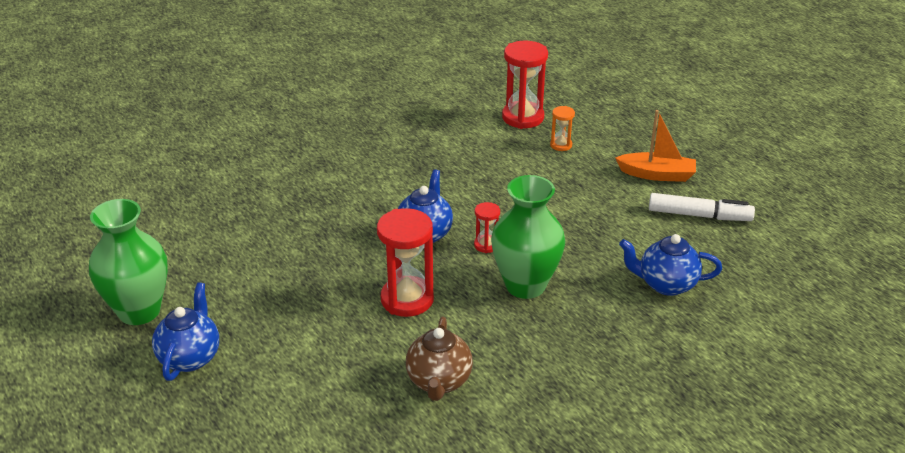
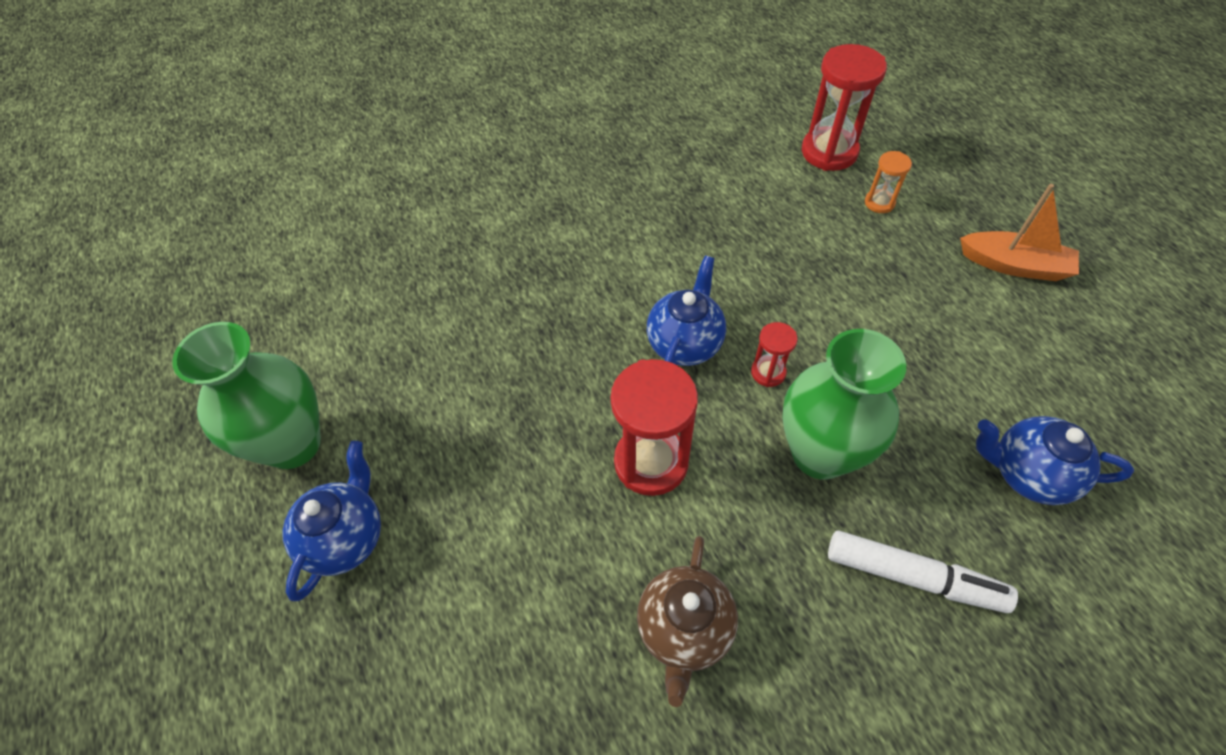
camera: 10 degrees right, 20 degrees up
white marker [649,193,755,221] -> white marker moved to [828,530,1018,613]

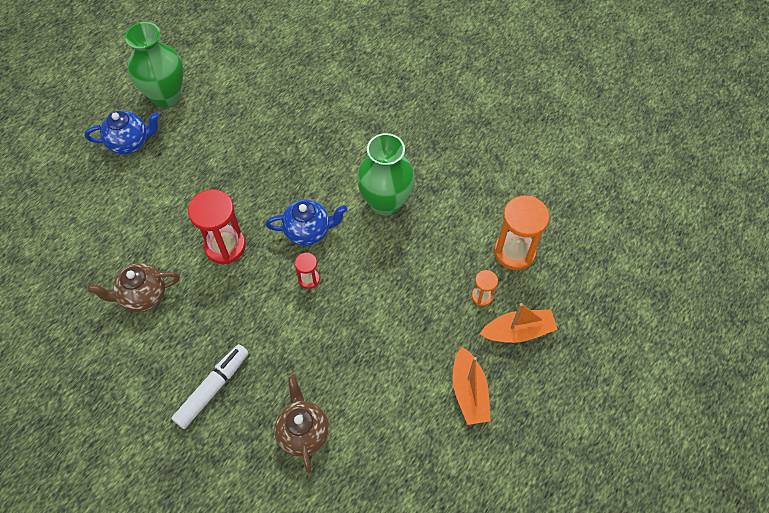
camera: 60 degrees right, 5 degrees up
green vase [782,329,906,479] -> green vase moved to [357,133,415,216]
red hourglass [802,44,887,171] -> orange hourglass [494,195,550,270]
white marker [828,530,1018,613] -> white marker turned 135 degrees counterclockwise [172,344,248,429]
blue teapot [976,416,1134,505] -> brown teapot [274,376,329,473]
none -> orange boat [480,303,558,343]

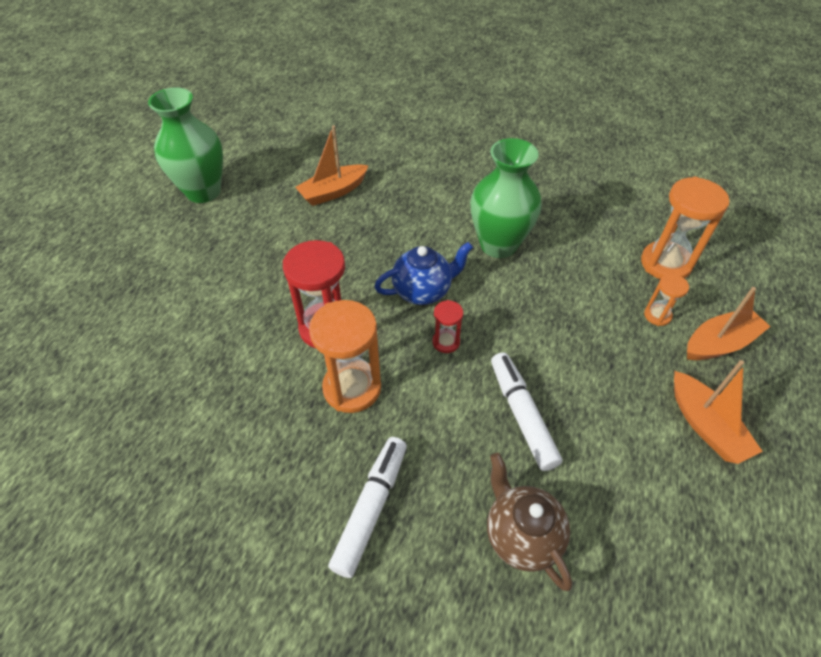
camera: 15 degrees left, 10 degrees down
blue teapot [85,111,160,155] -> none
brown teapot [87,263,180,312] -> none
none -> orange boat [295,125,369,206]
none -> orange hourglass [309,300,381,413]
none -> white marker [491,352,562,471]

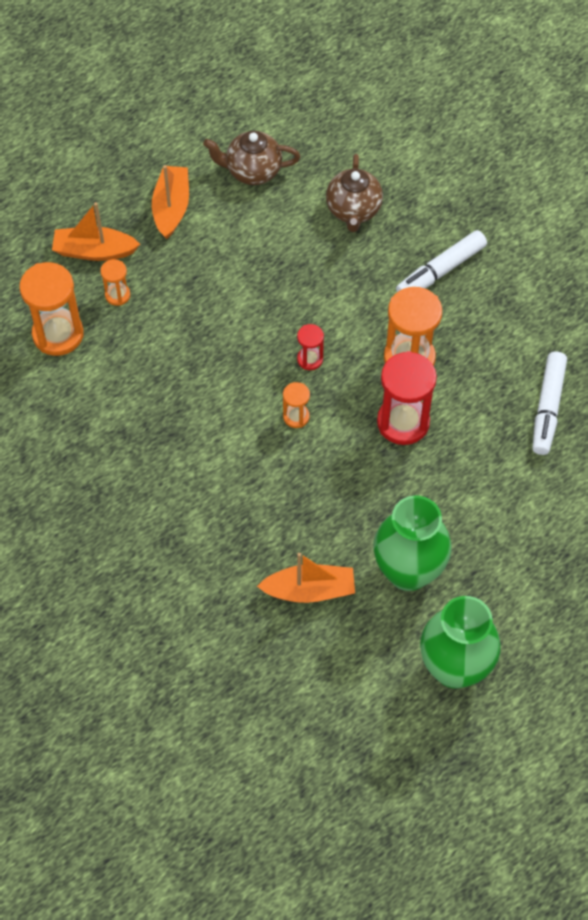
camera: 150 degrees left, 10 degrees up
blue teapot [374,242,473,305] -> orange hourglass [283,382,310,428]
green vase [470,138,541,258] -> green vase moved to [374,496,452,591]
white marker [491,352,562,471] -> white marker moved to [532,351,567,455]
none -> brown teapot [203,131,300,185]

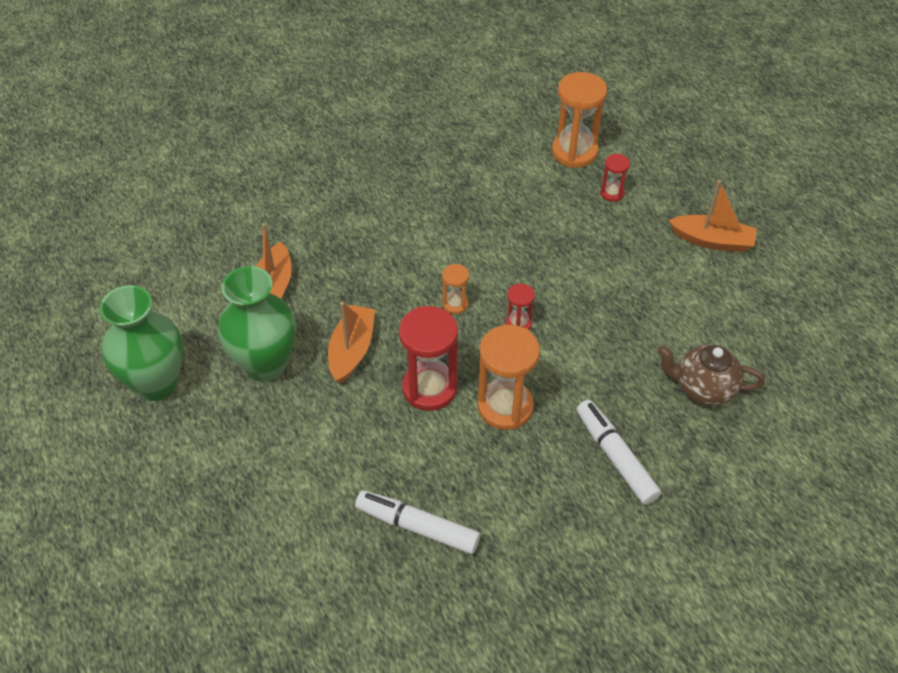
camera: 100 degrees right, 10 degrees down
orange boat [52,202,140,261] -> orange boat moved to [328,302,375,383]
orange hourglass [100,259,130,306] -> red hourglass [600,154,630,202]
brown teapot [203,131,300,185] -> none

